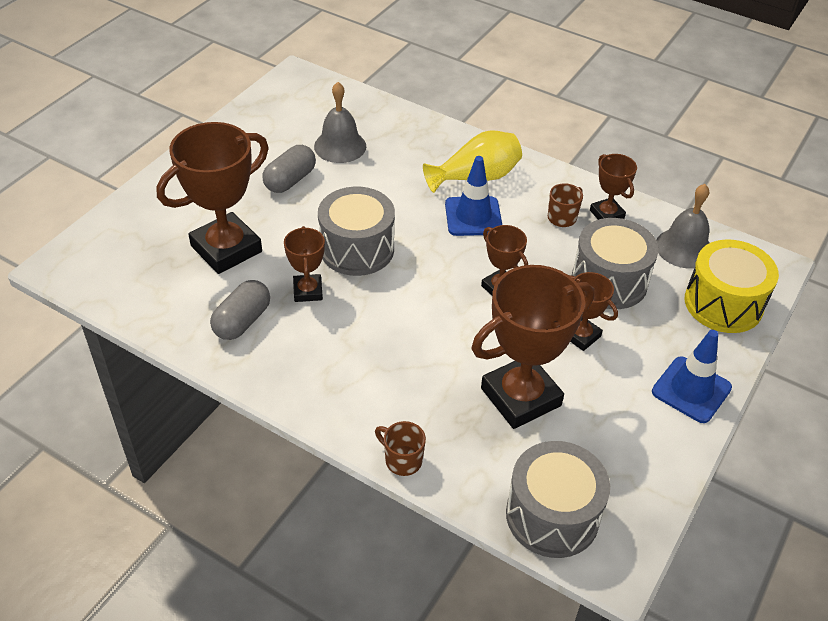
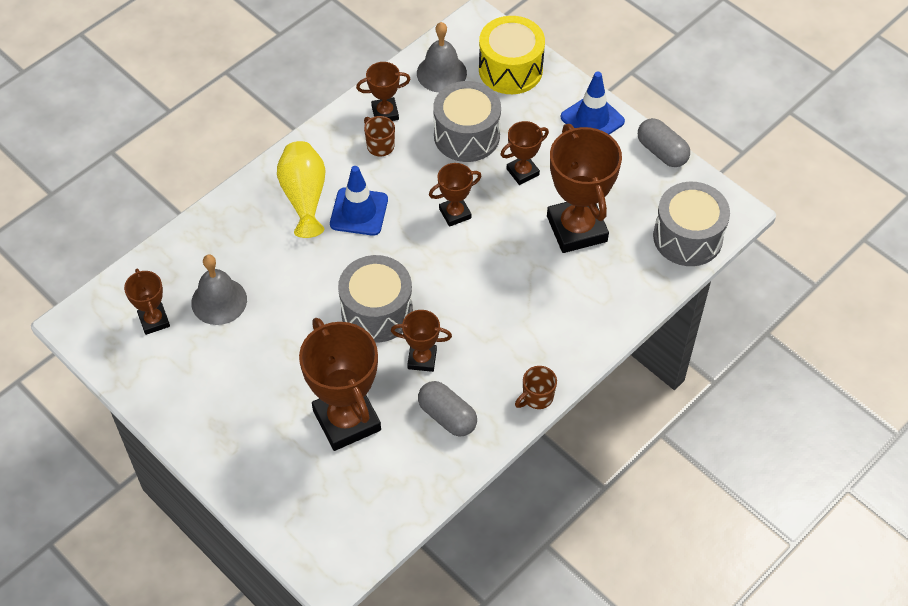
camera: 75 degrees left, 10 degrees up
grey capsule [262,145,316,193] -> grey capsule moved to [638,118,690,167]
brown mug [375,421,426,476] -> brown mug moved to [515,366,557,409]
none -> brown trophy [124,269,170,335]

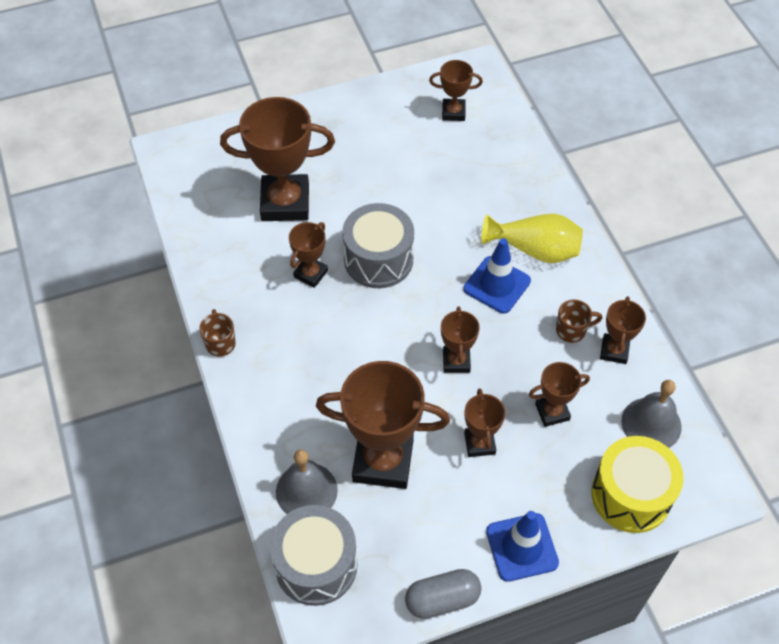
camera: 115 degrees right, 0 degrees up
grey bell [191,255,247,325] -> grey bell moved to [276,449,338,514]
grey capsule [418,381,477,437] -> none
grey drum [433,81,501,162] -> brown trophy [529,362,590,427]

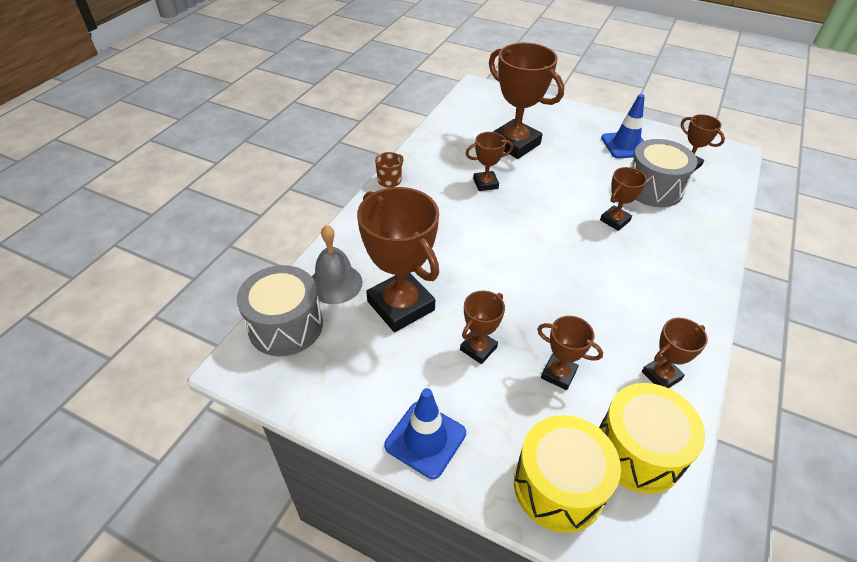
camera: 45 degrees right, 10 degrees down
grey drum [342,203,414,288] -> grey drum moved to [630,139,697,207]
grey capsule [405,569,481,619] -> none
brown trophy [441,306,480,373] -> brown trophy moved to [600,167,647,231]
blue traffic cone [464,238,531,314] -> blue traffic cone moved to [601,94,645,159]
yellow vase [482,214,583,263] -> none
brown mug [556,299,602,343] -> none
grey bell [621,380,681,448] -> yellow drum [599,383,705,494]

